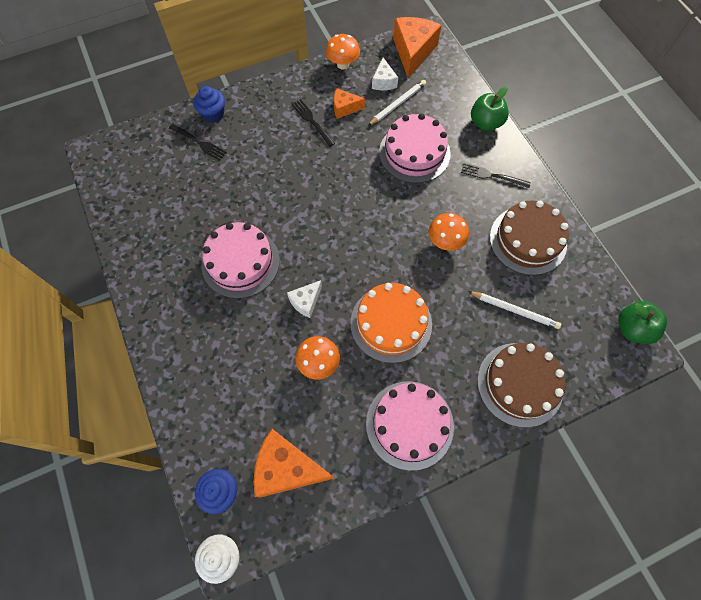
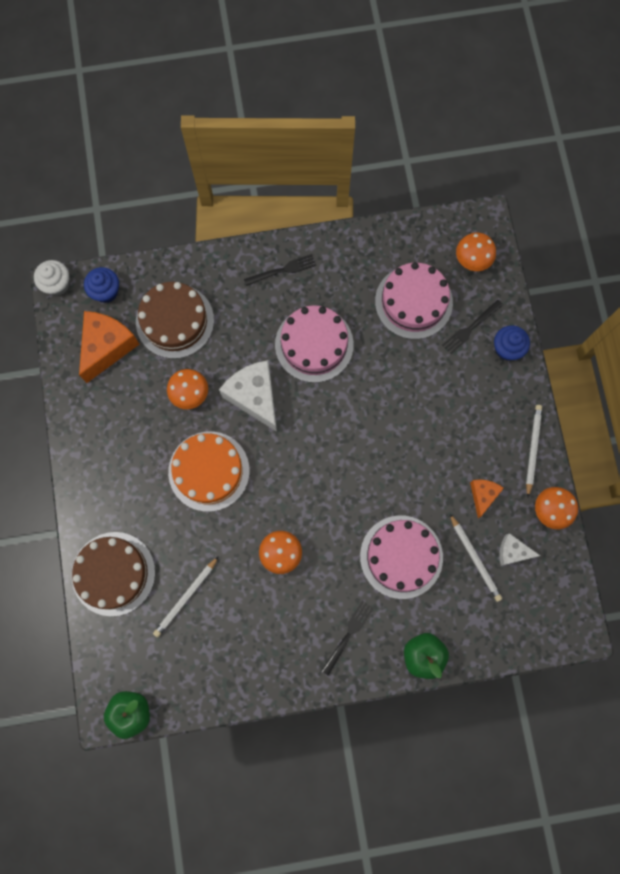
camera: 105 degrees right, 10 degrees up
white cheese [287,280,322,318] -> white cheese [219,360,277,432], size x1.84
black fork [291,99,335,147] -> black fork moved to [244,254,316,286]
pink cake [366,381,454,471] -> pink cake moved to [375,262,453,339]
orange cheese [393,17,441,78] -> none
brown cake [490,200,569,275] -> brown cake moved to [136,282,214,359]
none -> orange mushroom [456,233,496,271]
none -> white pencil [526,405,542,497]

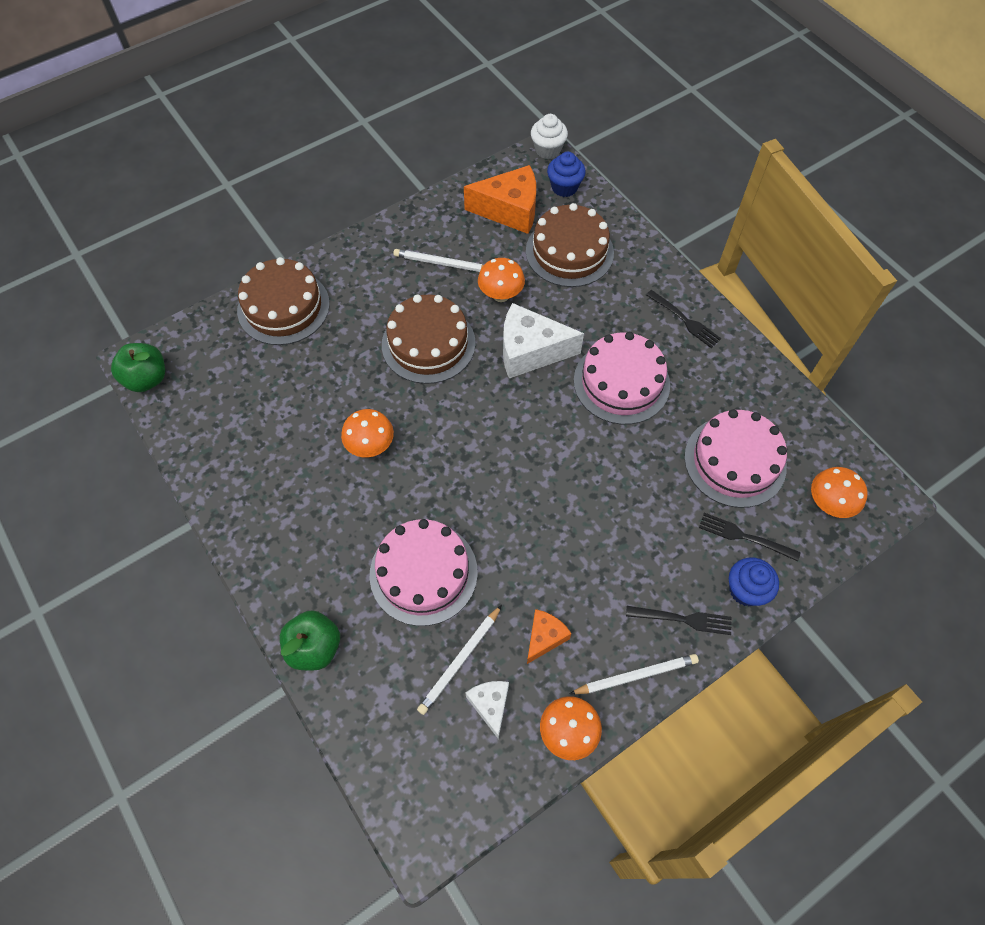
camera: 65 degrees right, 15 degrees down
white pencil [153,556,219,637] -> white pencil moved to [393,249,483,272]
orange cake [168,432,250,512] -> brown cake [382,295,475,384]
white cheese [219,360,277,432] -> white cheese turned 120 degrees counterclockwise [503,303,584,378]
black fork [321,601,374,676] -> black fork moved to [626,606,732,635]
orange cheese [470,479,504,518] -> orange cheese turned 45 degrees counterclockwise [527,609,572,664]

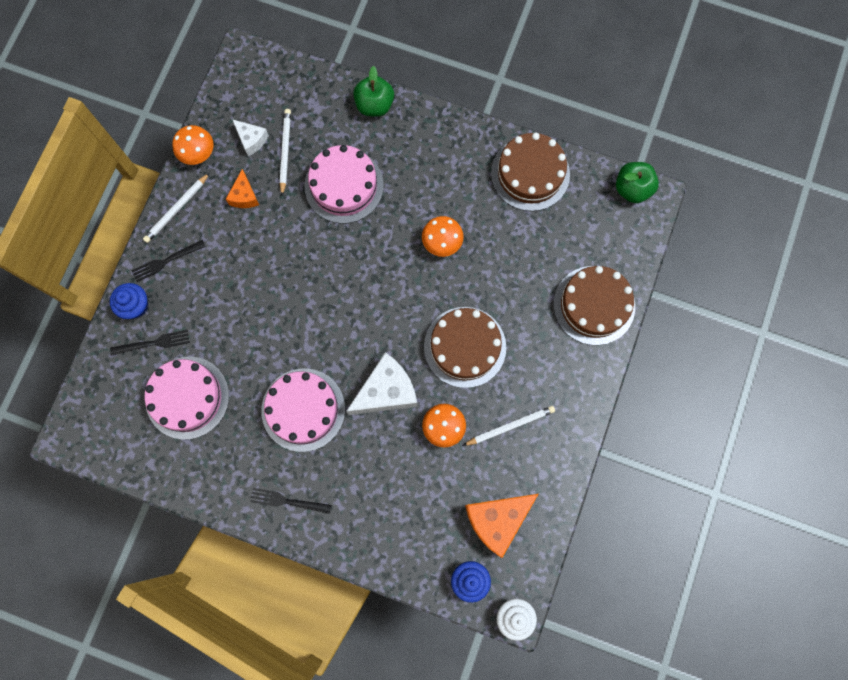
camera: 145 degrees right, 15 degrees up
brown cake [526,203,614,287] -> brown cake moved to [491,133,570,211]
orange mushroom [811,467,868,518] -> none

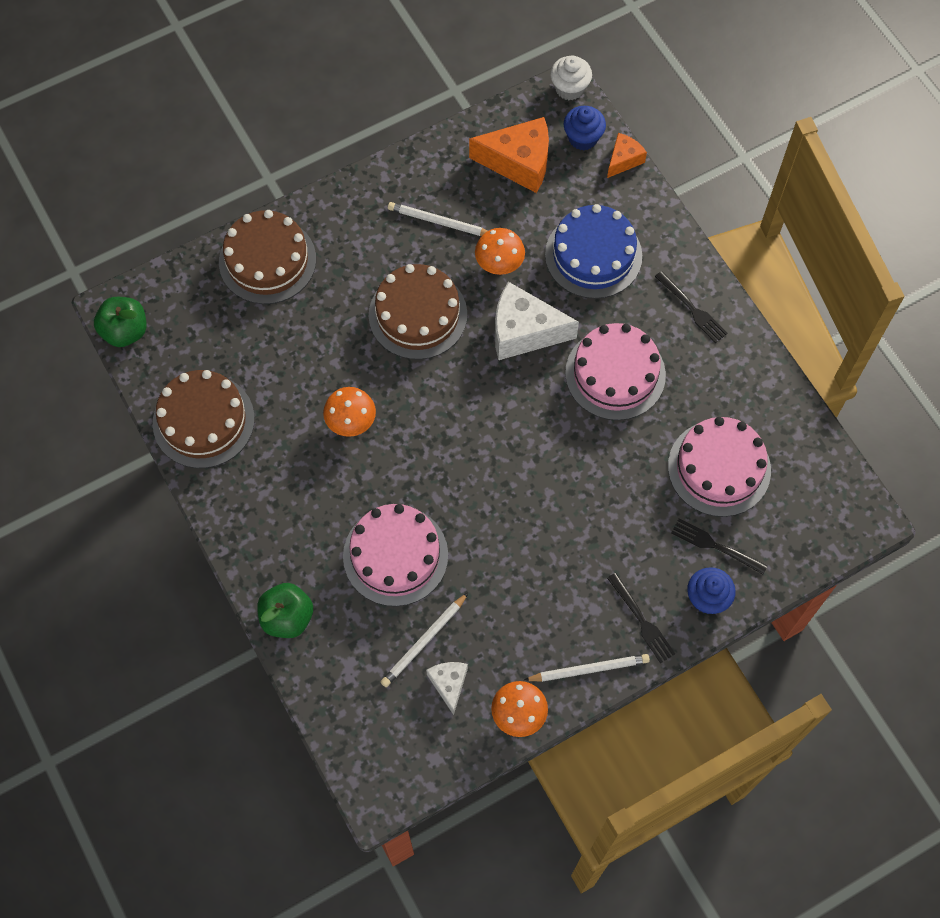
camera: 140 degrees left, 10 degrees down
black fork [132,240,206,282] -> black fork turned 45 degrees clockwise [607,573,675,663]
orange cheese [226,169,259,208] -> orange cheese moved to [607,133,647,178]
none -> blue cake [545,204,642,299]

